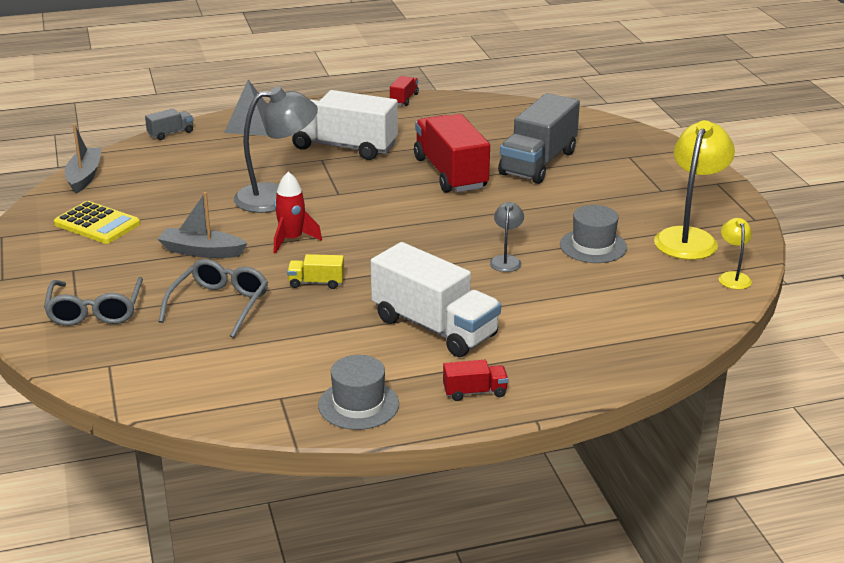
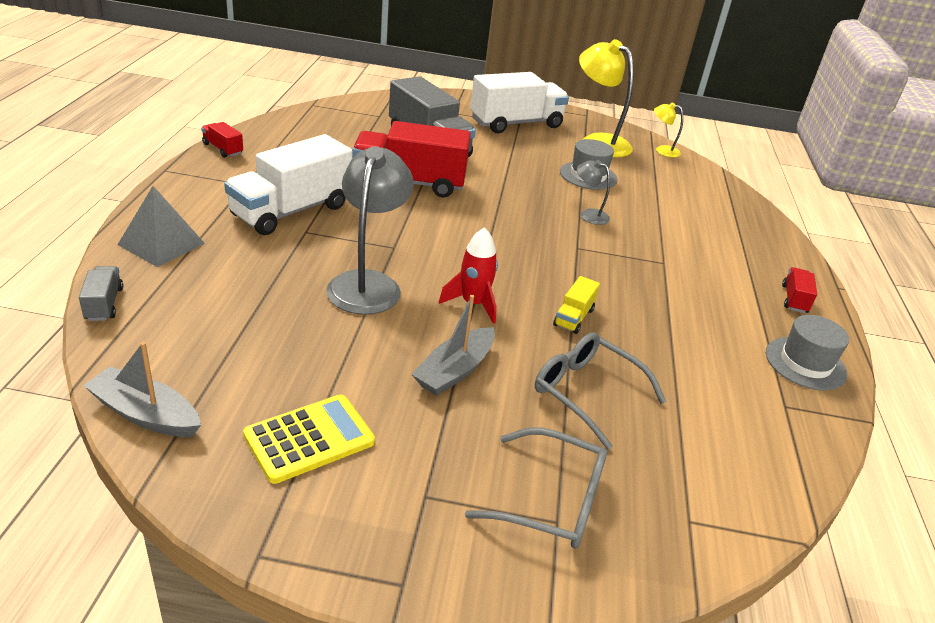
camera: 70 degrees left, 5 degrees up
white truck [371,242,501,357] -> white truck moved to [470,72,569,134]

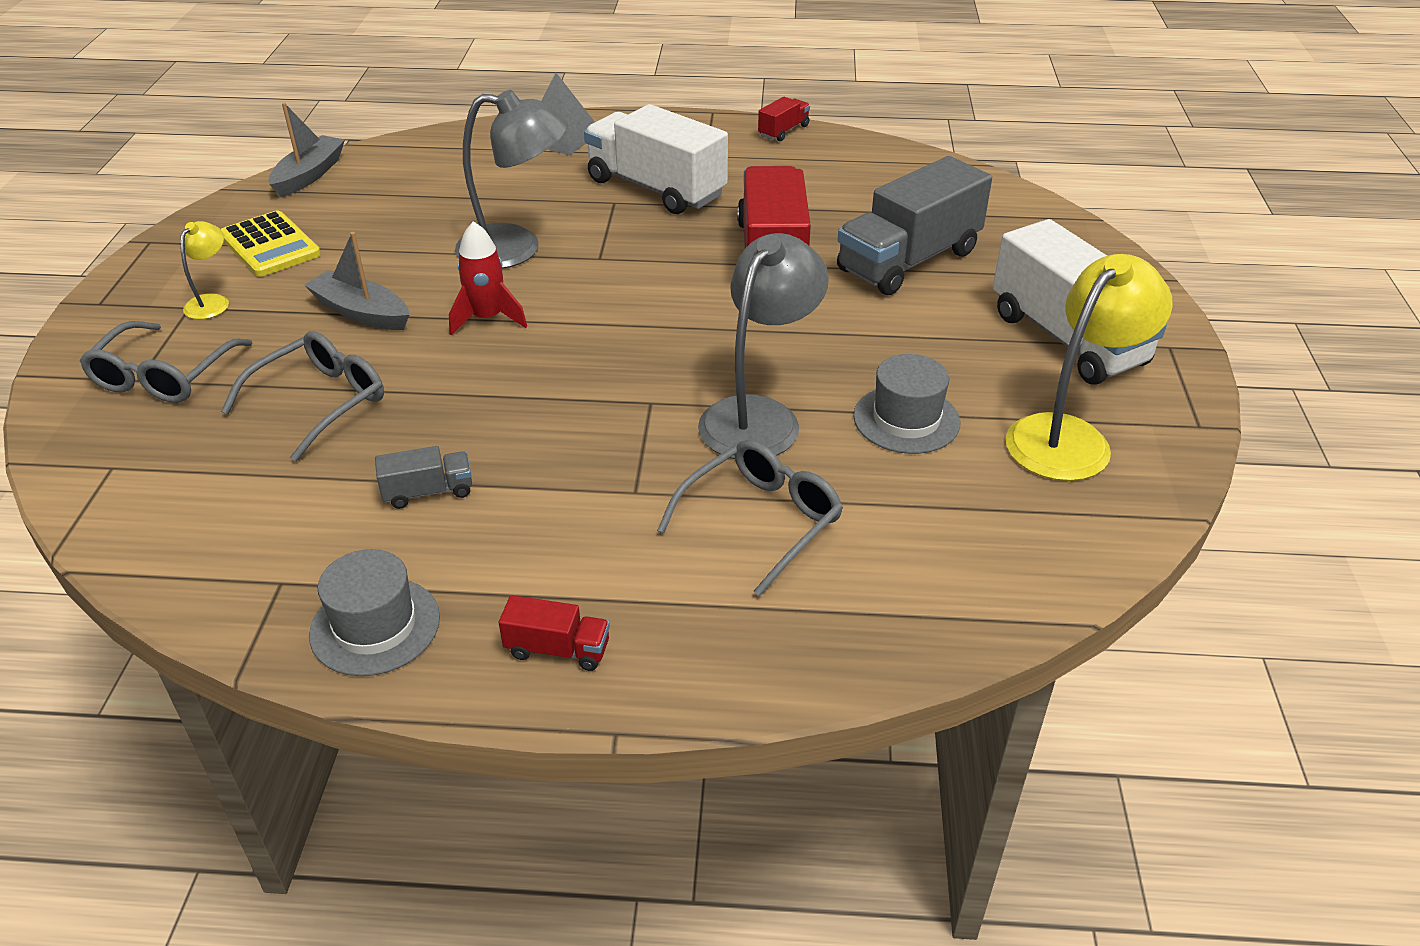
camera: 90 degrees right, 5 degrees up
grey truck [79,266,123,321] -> grey truck moved to [375,446,472,509]
yellow truck [553,276,600,334] -> none
grey lamp [577,160,610,225] -> grey lamp [698,233,829,459], size x2.02
yellow lamp [654,103,683,157] -> yellow lamp moved to [180,221,229,319]
none -> grey glasses [657,440,843,597]

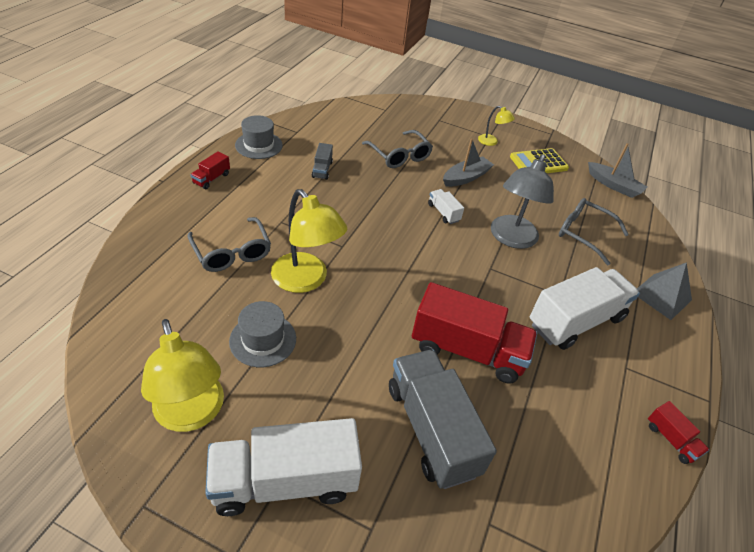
camera: 105 degrees right, 5 degrees up
grey glasses [80,321,253,403] -> grey glasses moved to [559,198,629,265]
red rocket [449,221,527,336] -> white truck [428,189,464,224]
grey lamp [698,233,829,459] -> yellow lamp [271,189,347,293]

